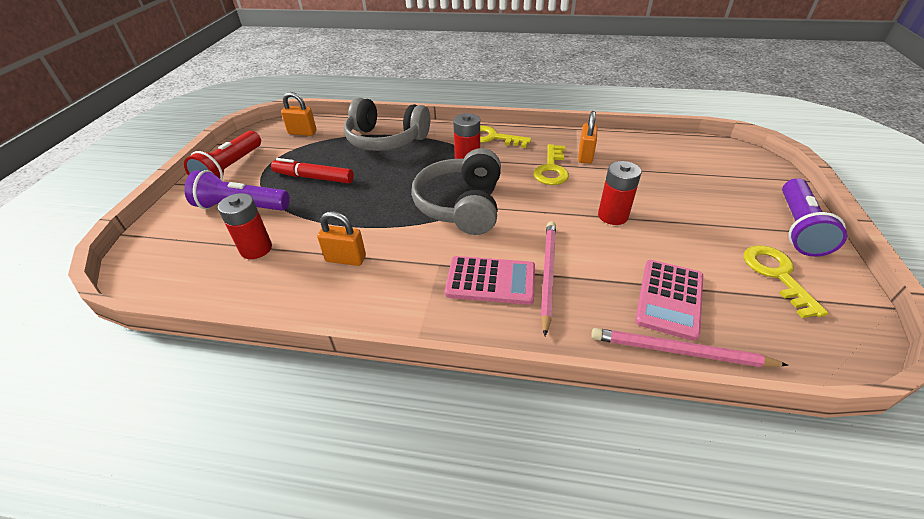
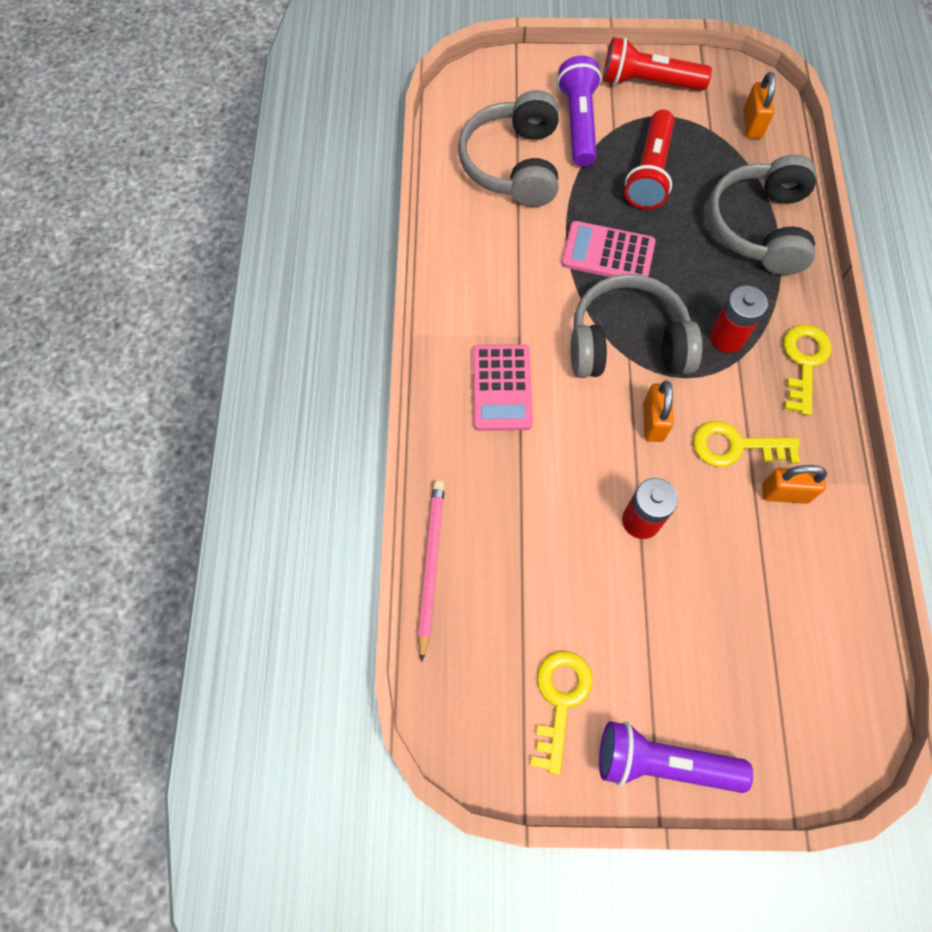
camera: 80 degrees right, 25 degrees up
red battery [218,193,272,259] -> grey headphones [458,90,559,207]
red marker [271,158,354,183] -> red flashlight [625,110,675,210]
orange padlock [317,211,366,266] -> orange padlock moved to [643,380,674,442]
pink pencil [540,221,556,336] -> none
pink calculator [635,260,703,341] -> pink calculator moved to [561,221,656,277]
yellow key [744,245,828,318] -> yellow key turned 60 degrees counterclockwise [530,651,593,775]

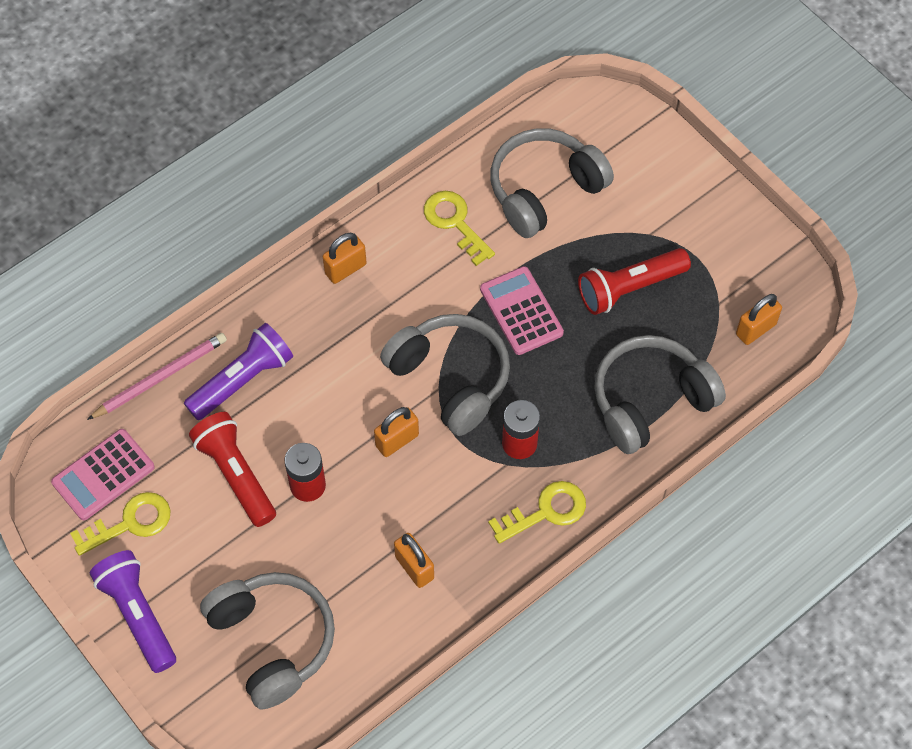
camera: 50 degrees right, 5 degrees down
pink calculator [473,344,533,431] -> pink calculator moved to [51,429,155,520]
purple flashlight [557,56,602,166] -> purple flashlight moved to [184,323,293,420]
red flashlight [603,37,712,90] -> red flashlight moved to [189,412,276,527]
yellow key [693,421,800,467] -> yellow key moved to [424,191,495,266]
none -> grey headphones [200,572,335,709]
none -> orange padlock [323,233,367,284]

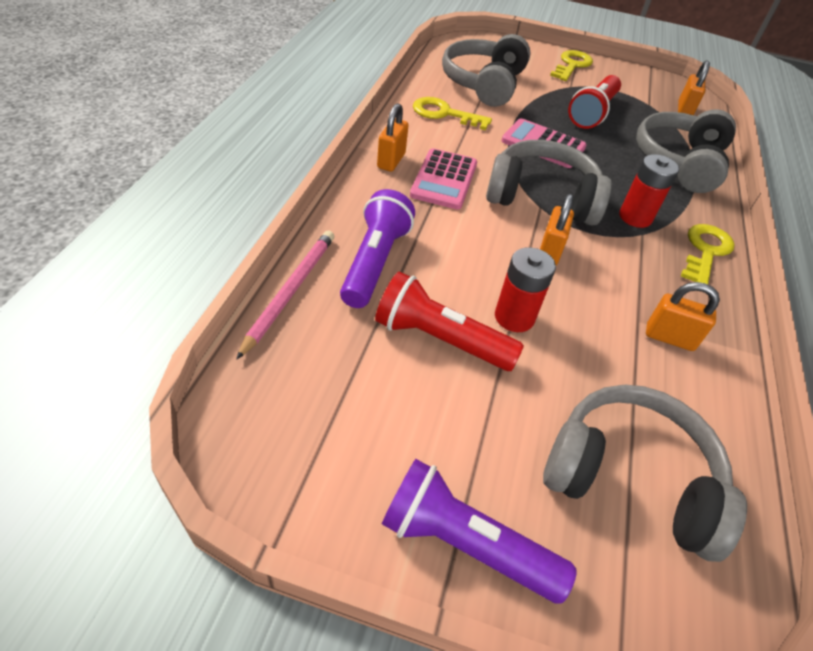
camera: 40 degrees left, 15 degrees down
pink calculator [51,429,155,520] -> pink calculator moved to [410,148,477,209]
yellow key [70,492,170,556] -> yellow key moved to [550,50,593,81]

